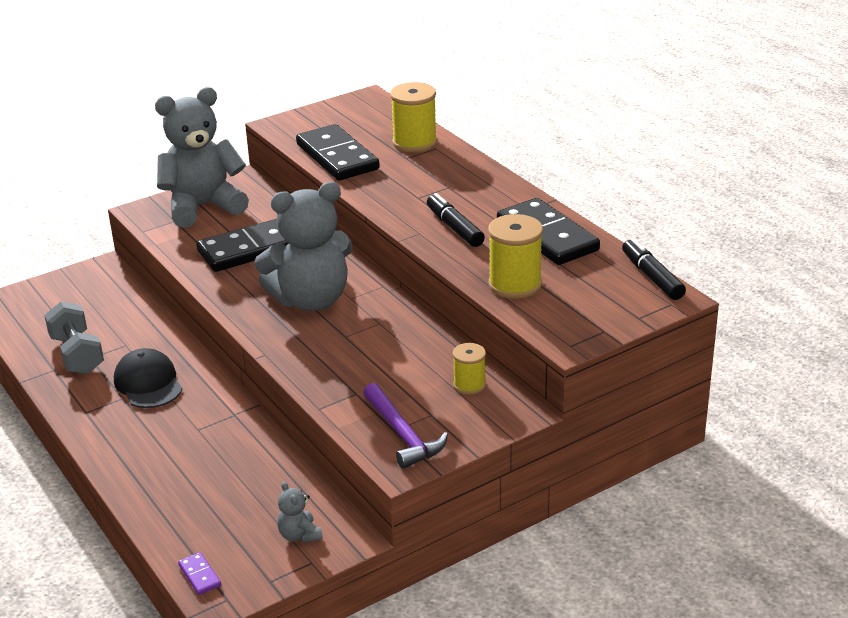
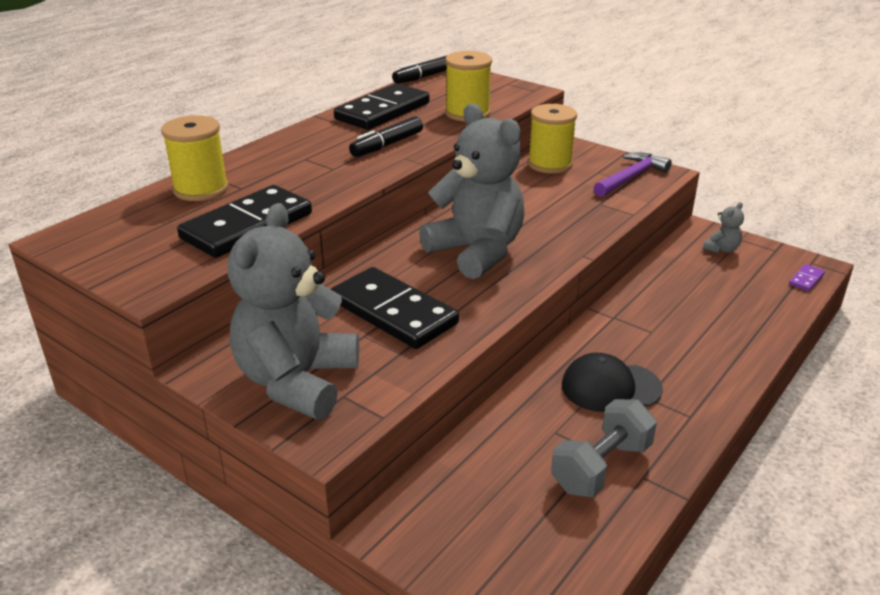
camera: 110 degrees left, 0 degrees up
black cap [114,348,182,408] -> black cap turned 45 degrees clockwise [562,353,663,412]
grey teddy bear [155,87,249,228] -> grey teddy bear turned 60 degrees clockwise [228,203,359,419]
yellow spool [453,343,486,395] -> yellow spool [528,104,577,174], size x1.68

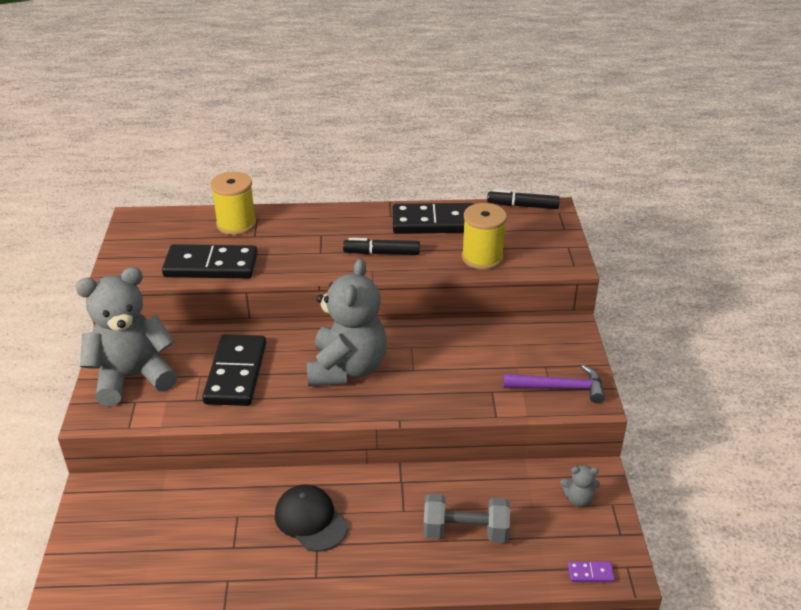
camera: 50 degrees right, 5 degrees up
yellow spool [528,104,577,174] -> none
grey dumbbell [551,399,657,497] -> grey dumbbell moved to [423,494,510,543]

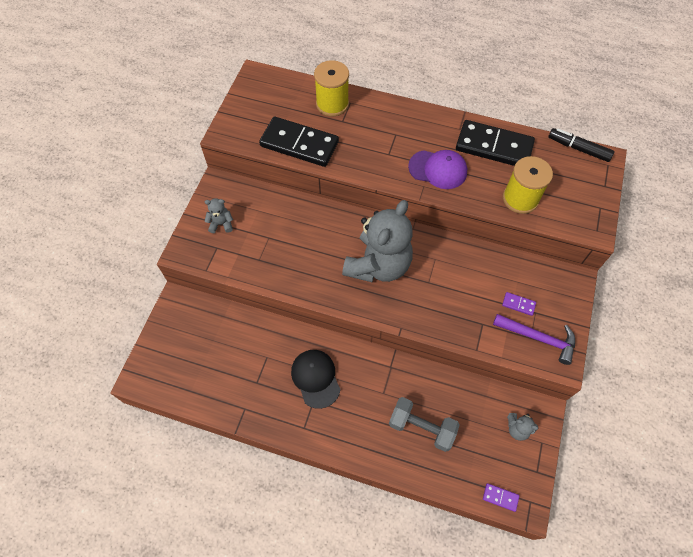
camera: 20 degrees right, 25 degrees up
grey teddy bear [75,267,177,406] -> grey teddy bear [205,198,233,233], size x0.40
black domino [202,334,266,406] -> none
black marker [343,238,420,255] -> purple cap [408,150,467,189]
none -> purple domino [502,292,536,316]

